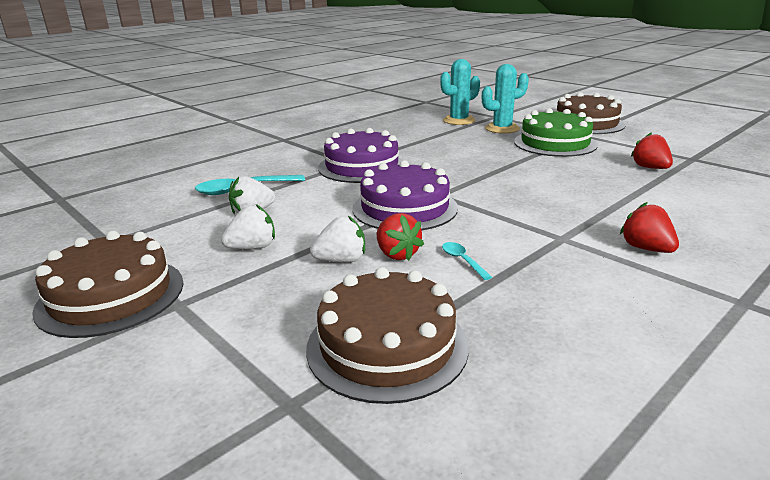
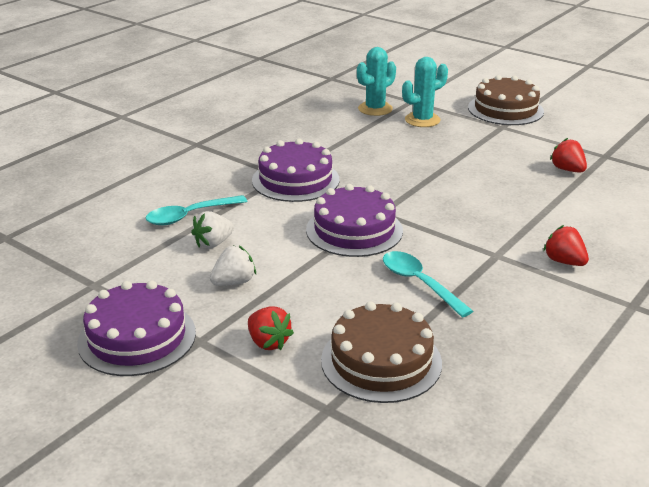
camera: 10 degrees left, 5 degrees up
brown cake [32,231,183,338] -> purple cake [77,281,196,376]
white strawberry [310,216,365,262] -> none
red strawberry [377,213,424,261] -> red strawberry moved to [248,306,294,350]
turquoise spoon [442,242,492,280] -> turquoise spoon [383,251,473,318], size x1.92
green cake [514,108,598,157] -> none

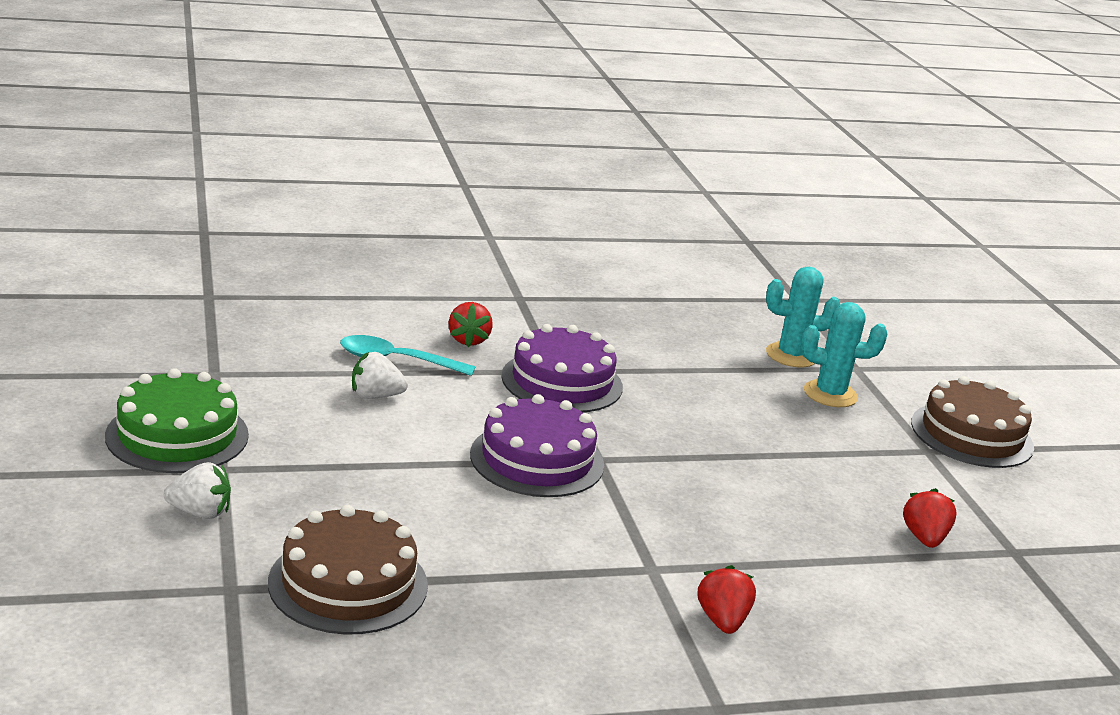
camera: 35 degrees right, 5 degrees down
purple cake [77,281,196,376] -> green cake [105,368,249,473]
white strawberry [210,245,256,286] -> white strawberry moved to [164,462,231,519]
red strawberry [248,306,294,350] -> red strawberry moved to [449,302,493,347]
turquoise spoon [383,251,473,318] -> none

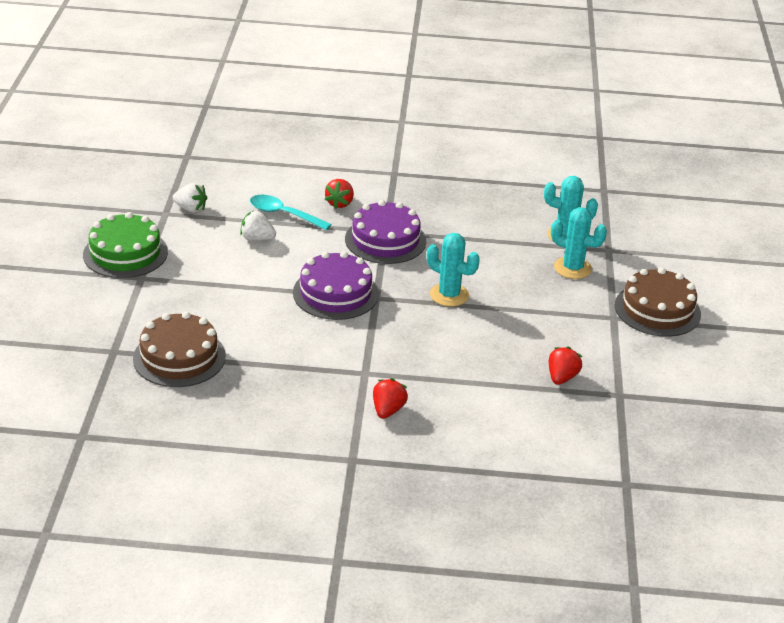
camera: 20 degrees right, 10 degrees up
white strawberry [164,462,231,519] -> white strawberry moved to [173,183,207,213]
none -> turquoise cactus [427,233,480,307]

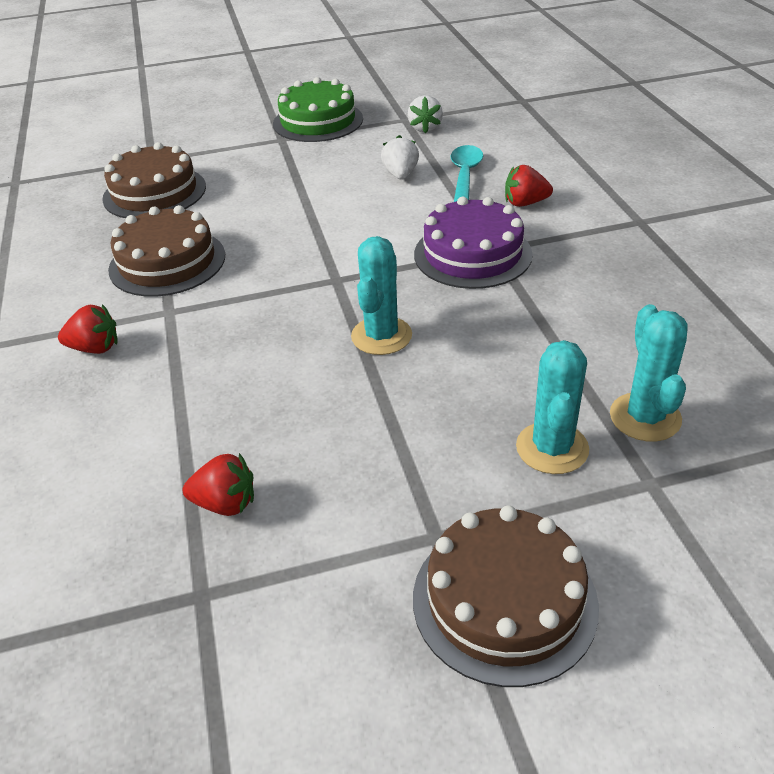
camera: 75 degrees right, 5 degrees up
purple cake [293,251,379,320] -> none
none -> brown cake [108,205,225,297]

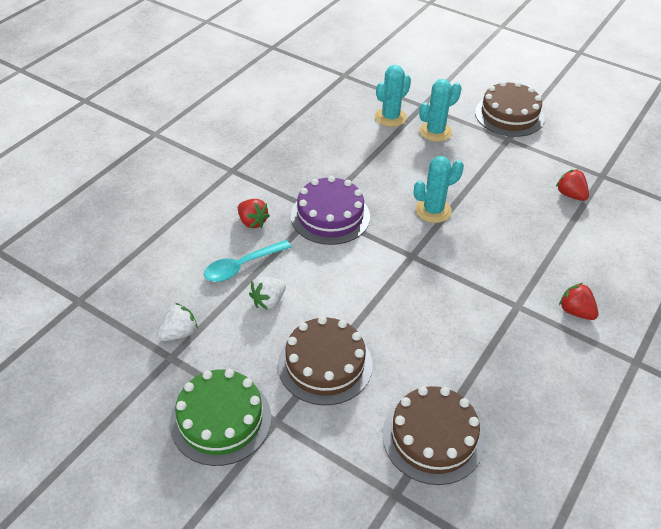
camera: 135 degrees left, 5 degrees up
brown cake [108,205,225,297] -> brown cake moved to [278,316,373,405]

